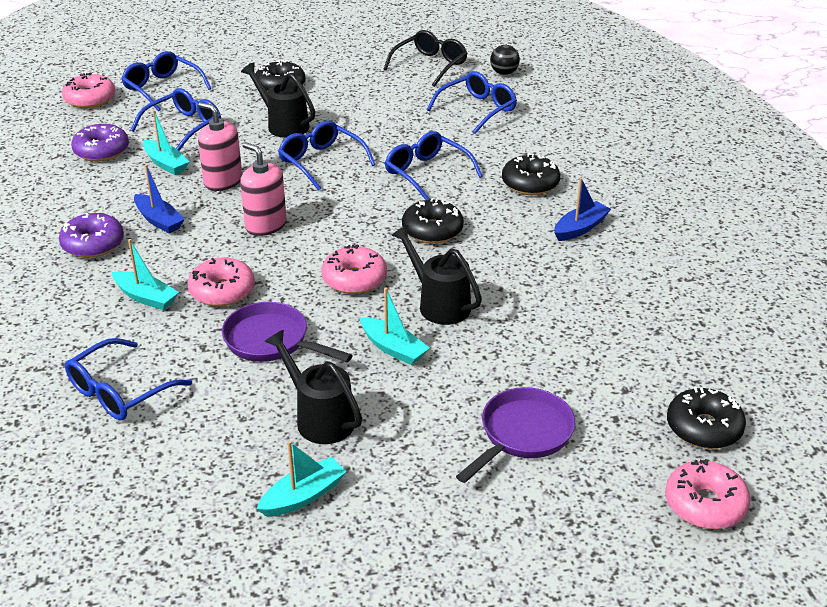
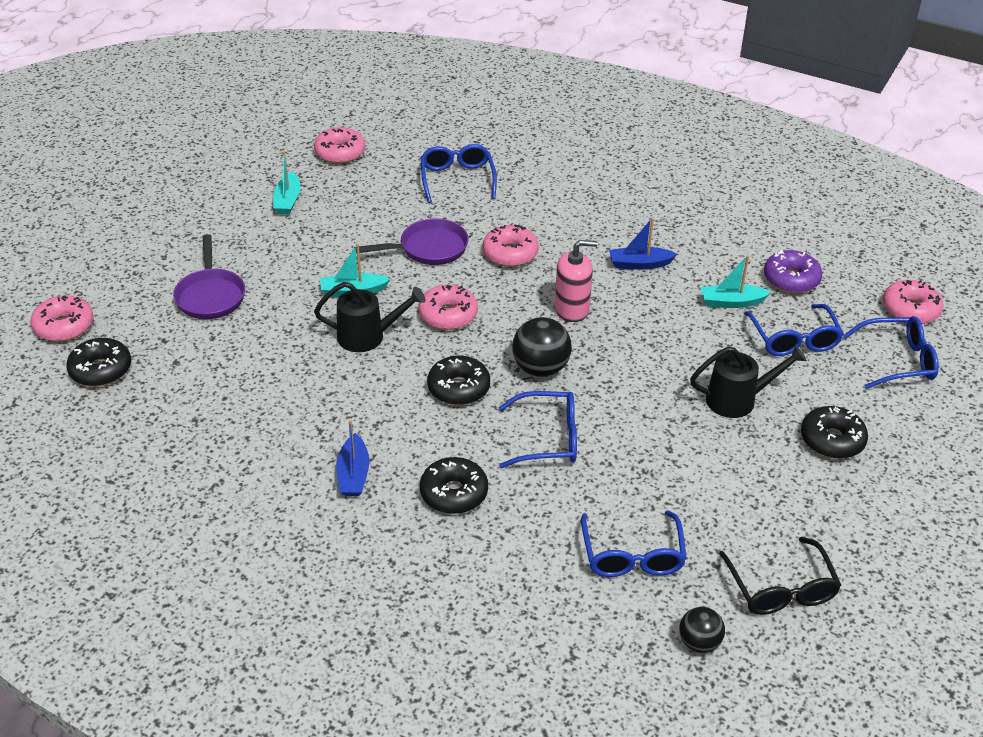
camera: 130 degrees right, 5 degrees up
purple donut [59,213,124,258] -> none
turquoise boat [112,239,179,310] -> none
pink soap dispenser [198,102,242,191] -> none
black watering can [264,330,362,444] -> none
blue glasses [278,121,376,191] -> none
none -> pink donut [314,127,365,164]
none -> black ball [512,317,572,377]

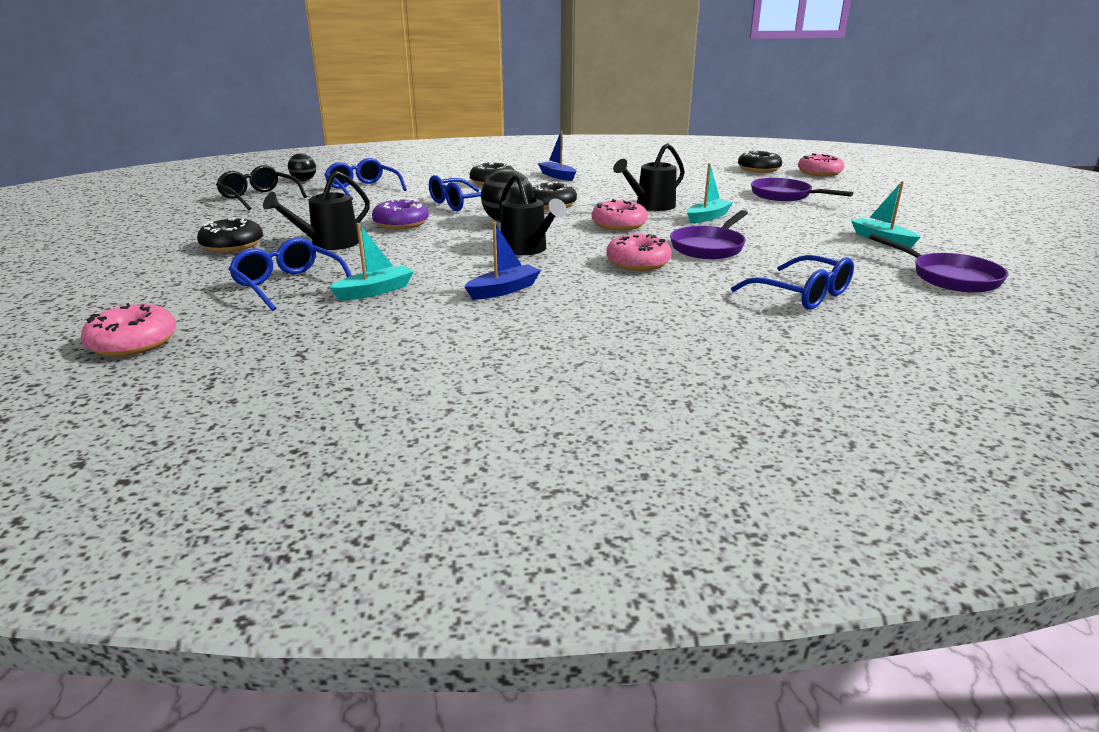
camera: 145 degrees right, 15 degrees down
pink donut [314,127,365,164] -> purple pan [869,234,1008,293]
pink soap dispenser [555,240,598,322] -> black watering can [499,174,567,255]
purple donut [764,250,822,293] -> purple donut moved to [372,198,429,230]
blue glasses [843,316,939,389] -> none

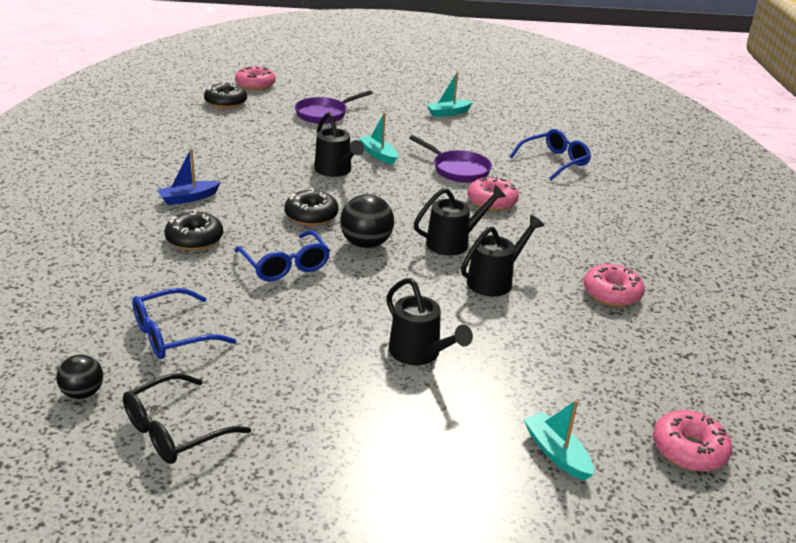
camera: 85 degrees left, 5 degrees up
black donut [197,217,263,252] -> none
blue glasses [229,238,352,311] -> none
turquoise boat [329,223,414,301] -> turquoise boat moved to [523,400,594,481]
purple donut [372,198,429,230] -> none
blue boat [464,222,541,300] -> none
pink donut [592,199,648,231] -> pink donut moved to [583,264,645,307]
purple pan [869,234,1008,293] -> none
none -> black watering can [461,215,544,297]

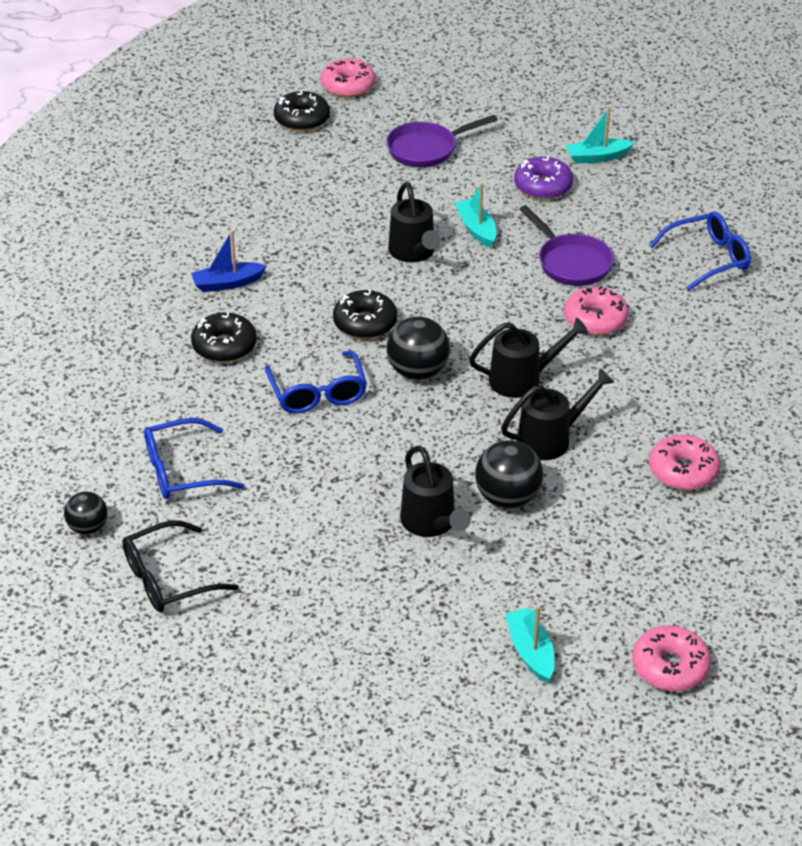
camera: 15 degrees right, 10 degrees up
none -> black ball [475,440,543,508]
none -> purple donut [514,156,573,200]

